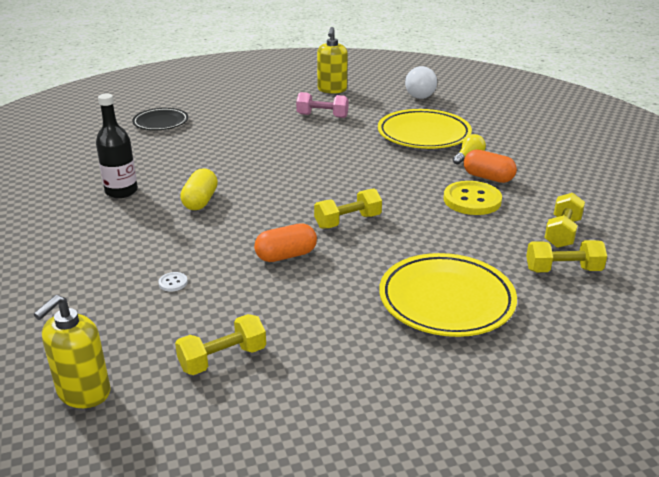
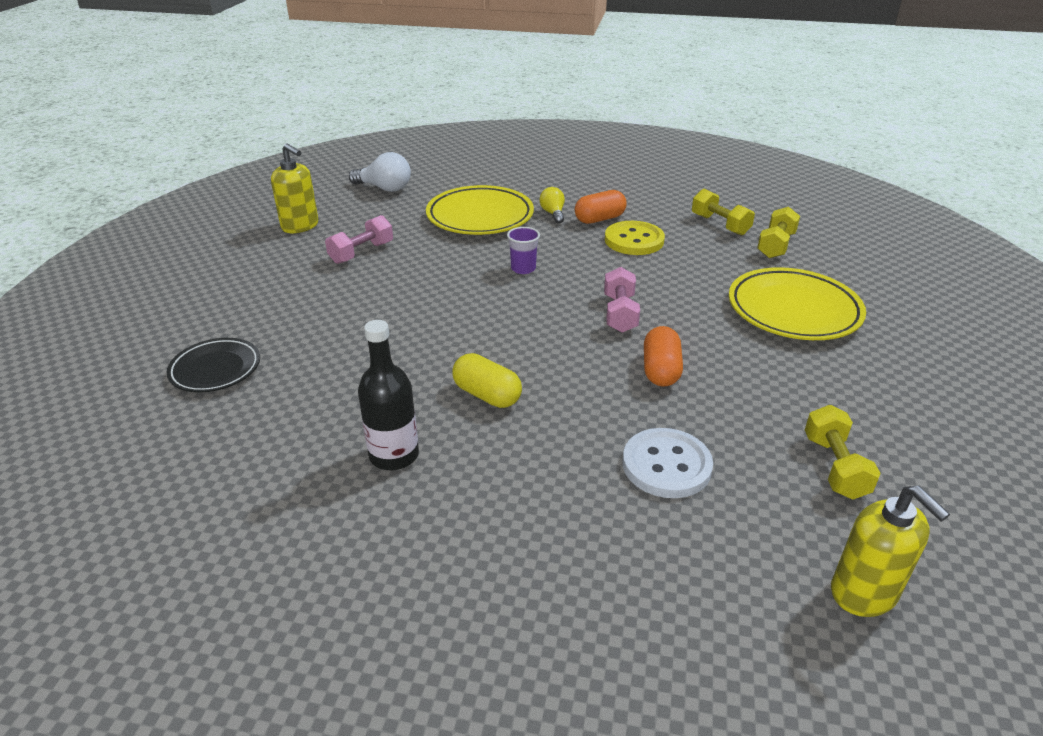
camera: 60 degrees left, 5 degrees up
white button [158,272,188,291] -> white button [623,428,713,498], size x2.40
yellow dumbbell [314,189,382,229] -> pink dumbbell [604,267,640,333]
none -> purple cup [507,227,540,274]

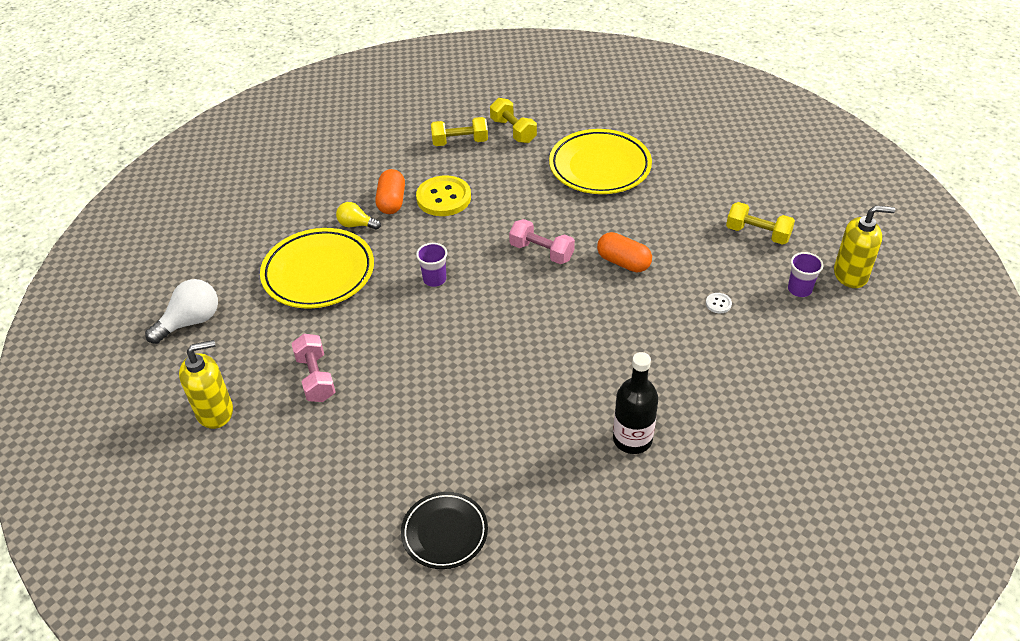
camera: 60 degrees left, 10 degrees up
yellow capsule [452,353,522,408] -> none
white button [623,428,713,498] -> white button [706,293,732,313], size x0.42
none -> purple cup [788,252,824,297]

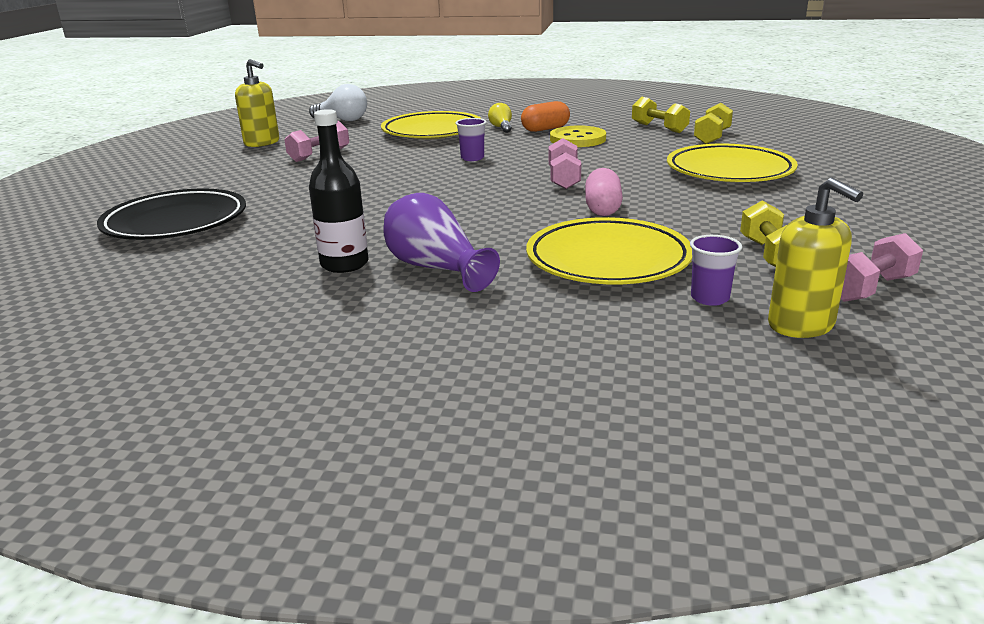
camera: 60 degrees right, 20 degrees down
black plate [401,492,488,569] -> black plate [97,188,246,240], size x1.64
orange capsule [597,232,652,272] -> pink capsule [585,168,623,216]
white button [706,293,732,313] -> yellow plate [526,217,692,284]
none -> purple vase [383,193,500,292]
none -> pink dumbbell [841,233,923,302]

